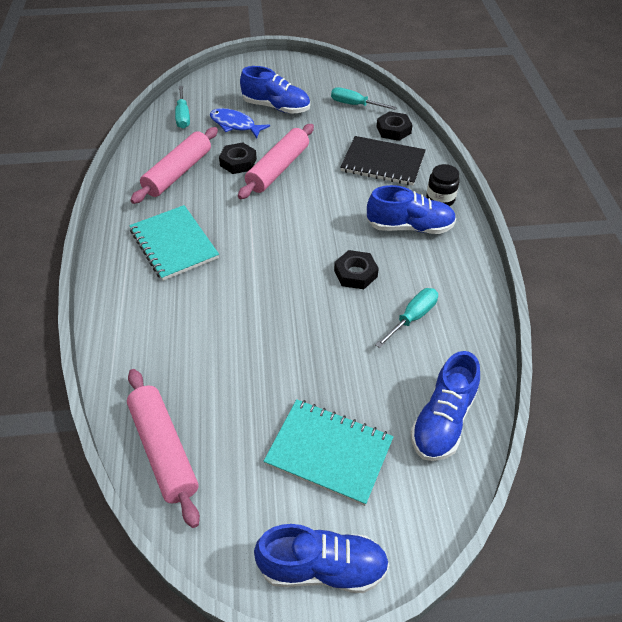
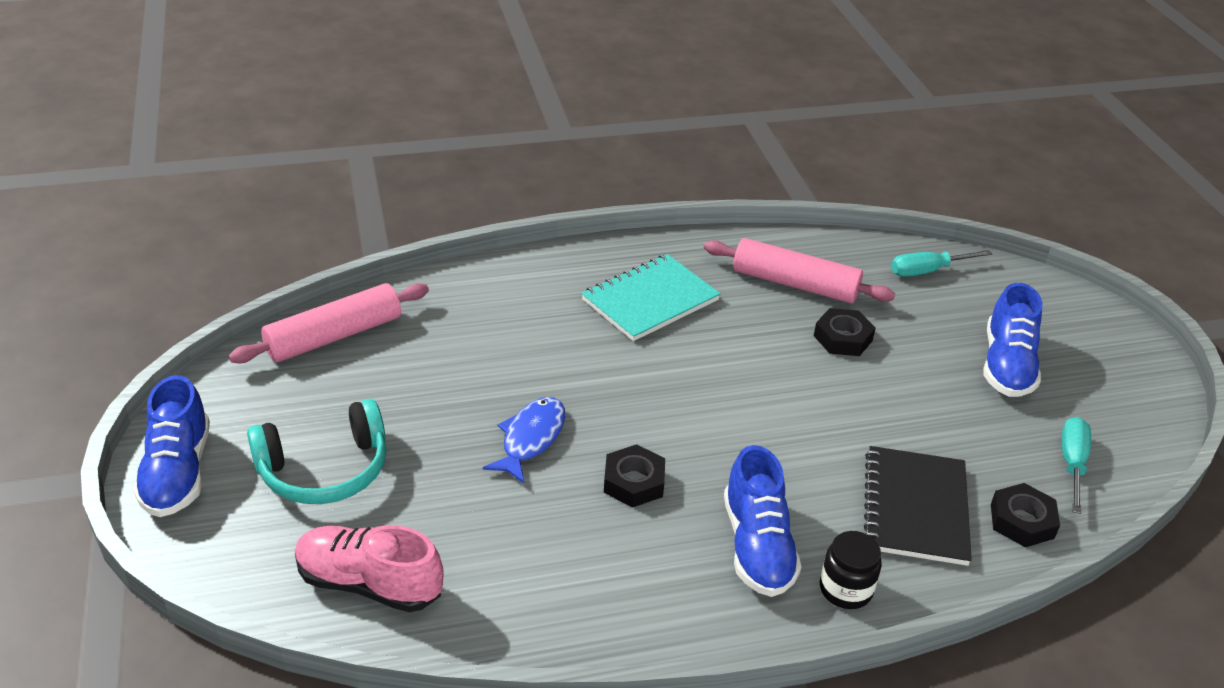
camera: 80 degrees right, 10 degrees down
blue fish [210,108,270,138] -> blue fish moved to [483,397,565,484]
pink rolling pin [238,124,314,199] -> none
turquoise notebook [263,399,394,506] -> turquoise headphones [247,399,387,504]
turquoise screwdriver [375,288,438,348] -> none
blue shoe [411,351,480,461] -> pink shoe [295,525,443,612]

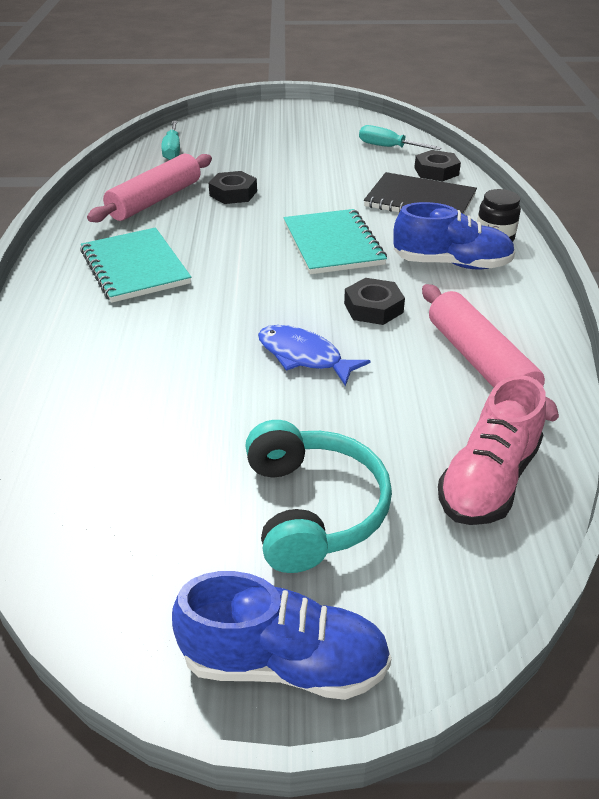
camera: 75 degrees left, 0 degrees up
pink rolling pin [229,283,429,363] -> pink rolling pin moved to [422,284,559,421]
blue shoe [983,283,1042,397] -> none
none -> turquoise notebook [284,209,387,274]

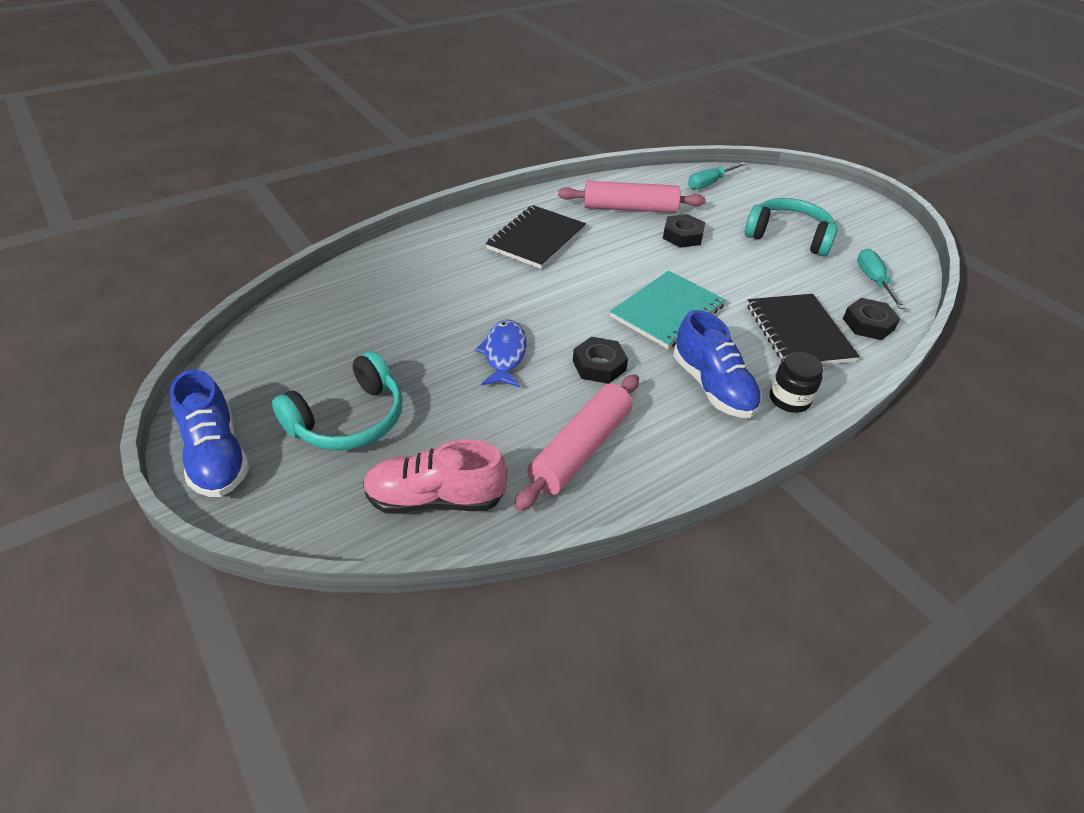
camera: 55 degrees right, 5 degrees up
turquoise notebook [80,227,191,303] -> black notebook [486,205,586,269]
none -> turquoise headphones [745,198,838,256]

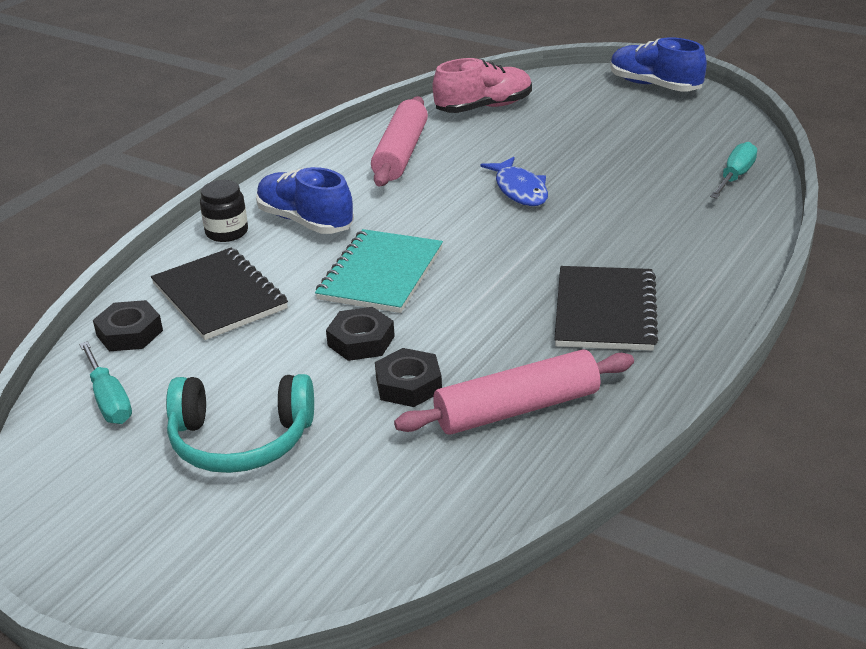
camera: 160 degrees right, 10 degrees down
turquoise headphones [272,351,403,450] -> none
black nut [573,337,628,384] -> black nut moved to [326,307,395,361]
turquoise screwdriver [688,162,746,190] -> turquoise screwdriver moved to [710,142,757,198]

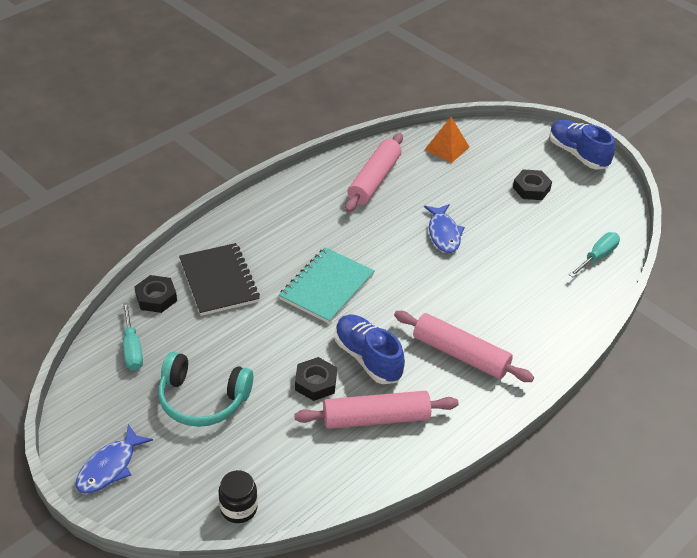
camera: 10 degrees right, 10 degrees up
black jar [200,180,248,242] -> black jar moved to [218,470,258,523]
blue shoe [256,167,354,234] -> blue shoe moved to [335,314,405,384]
black nut [326,307,395,361] -> black nut moved to [513,169,552,200]
pink shoe [433,58,532,113] -> orange pyramid [425,117,469,163]
black notebook [554,266,658,351] -> pink rolling pin [394,311,534,382]
none -> blue fish [76,424,153,493]

